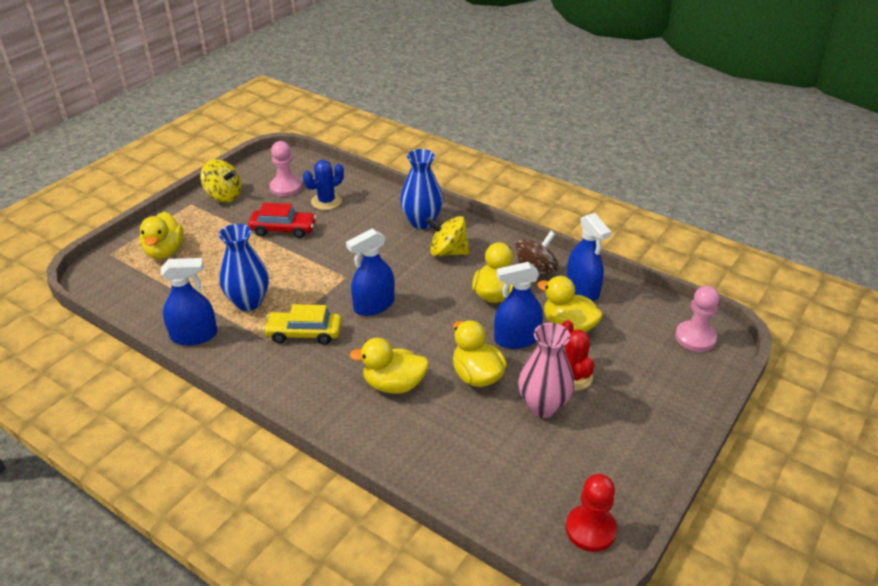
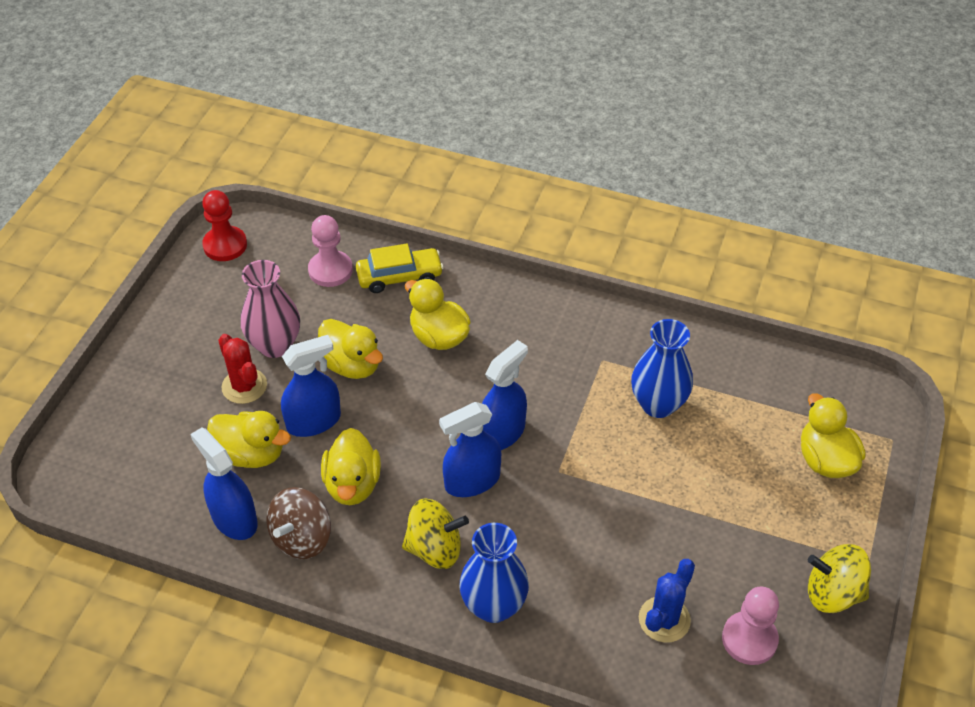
camera: 165 degrees right, 10 degrees up
blue spray bottle [160,258,217,346] -> blue spray bottle moved to [439,402,501,497]
red car [248,203,316,238] -> none
yellow car [263,304,342,345] -> yellow car moved to [356,244,444,293]
yellow duck [349,338,429,394] -> yellow duck turned 120 degrees counterclockwise [405,278,470,350]
pink pawn [675,286,720,352] -> pink pawn moved to [308,215,353,287]

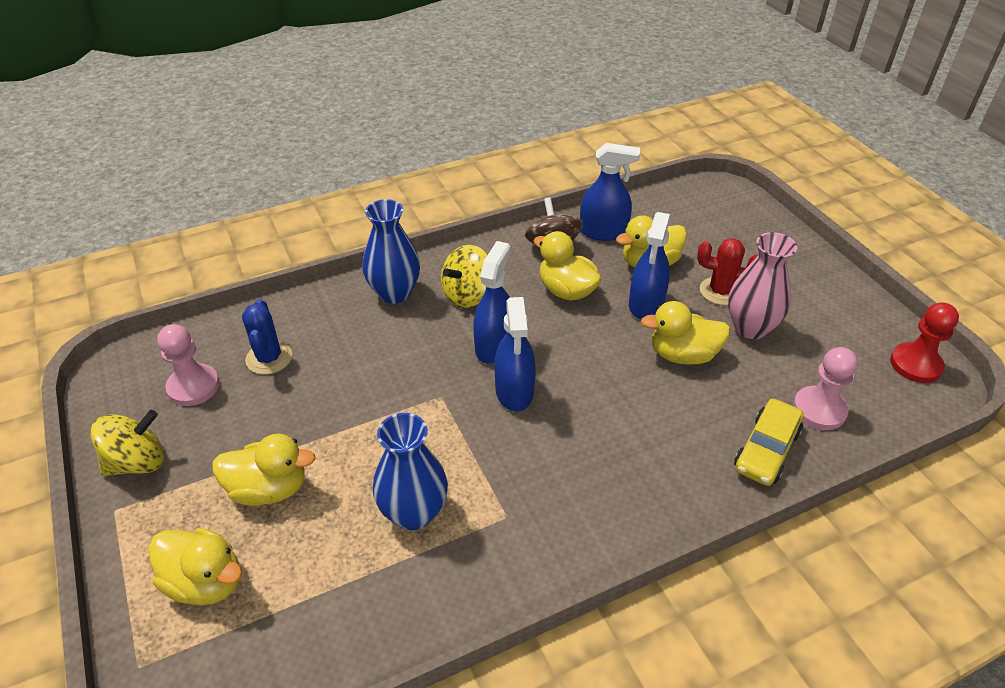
camera: 135 degrees right, 5 degrees down
yellow duck [405,278,470,350] -> yellow duck moved to [212,434,316,506]

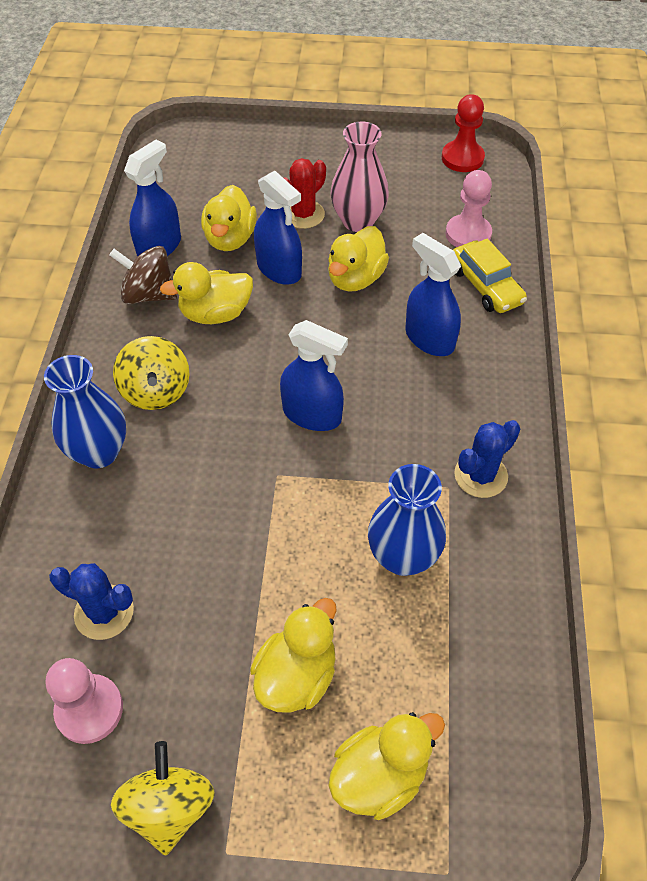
camera: 60 degrees left, 10 degrees up
blue spray bottle [473,241,510,364] -> blue spray bottle moved to [405,233,461,356]
none -> blue cactus [454,420,520,498]

